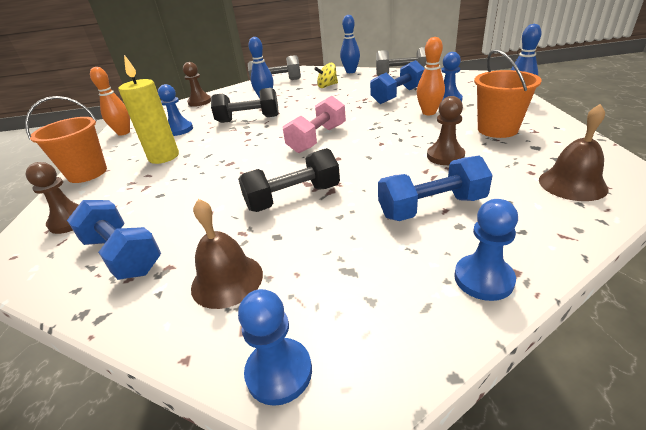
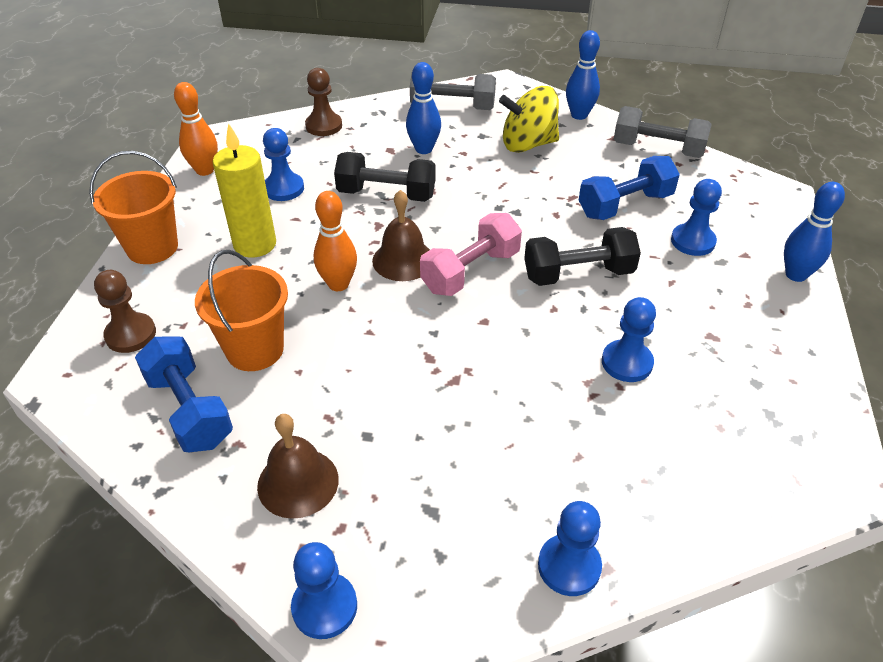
camera: 10 degrees right, 10 degrees up
black dumbbell [238,148,340,212] -> black dumbbell moved to [524,227,641,286]
yellow spinning top [314,63,338,88] -> yellow spinning top [499,86,559,153], size x1.65
blue dumbbell [378,156,493,221] -> none
orange bowling pin [417,37,445,115] -> orange bowling pin moved to [314,191,357,291]
brown pawn [427,96,465,165] -> blue pawn [602,297,656,382]
orange bucket [474,49,542,138] -> orange bucket moved to [195,250,288,371]
brown bell [539,104,608,201] -> brown bell moved to [372,190,430,281]

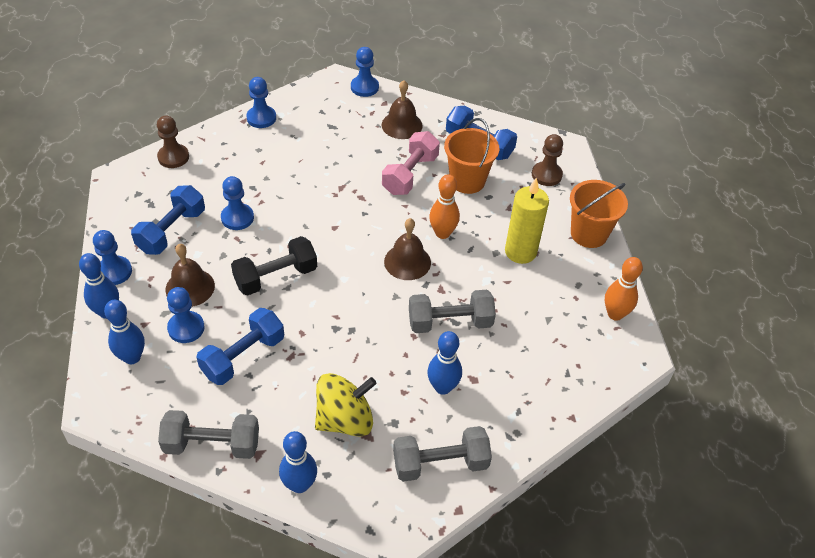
camera: 160 degrees right, 5 degrees up
blue pawn [263,128,304,201] -> blue pawn moved to [93,230,132,285]
brown pawn [305,68,342,136] -> brown pawn moved to [157,115,189,168]
black dumbbell [334,152,435,202] -> grey dumbbell [409,290,496,333]
pink dumbbell [420,213,522,296] -> pink dumbbell moved to [382,131,440,195]
none -> blue bowling pin [104,300,145,364]
none -> blue dumbbell [131,185,205,255]
none -> brown bell [165,244,215,307]

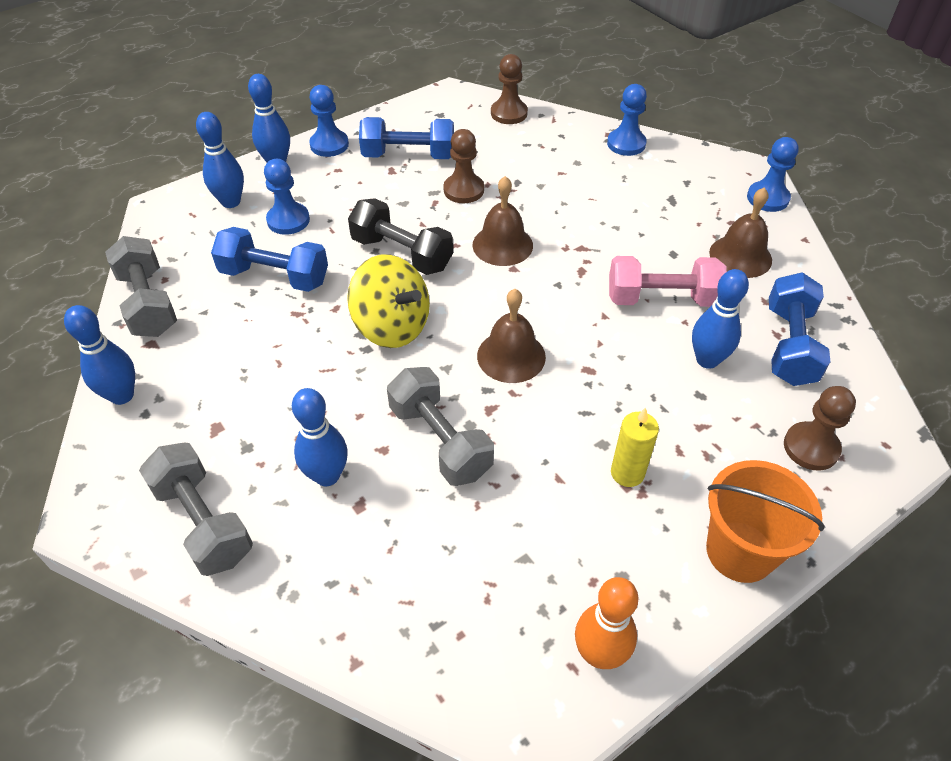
camera: 65 degrees right, 0 degrees up
brown bell [165,244,215,307] -> brown bell moved to [472,176,533,266]
blue pawn [221,176,254,230] -> brown pawn [443,129,484,203]
yellow spinning top [315,373,377,437] -> yellow spinning top moved to [347,254,430,348]
orange bowling pin [429,174,460,239] -> none
orange bucket [444,118,499,194] -> blue bowling pin [692,269,749,369]
yellow candle [505,178,549,264] -> yellow candle [611,407,659,487], size x0.63

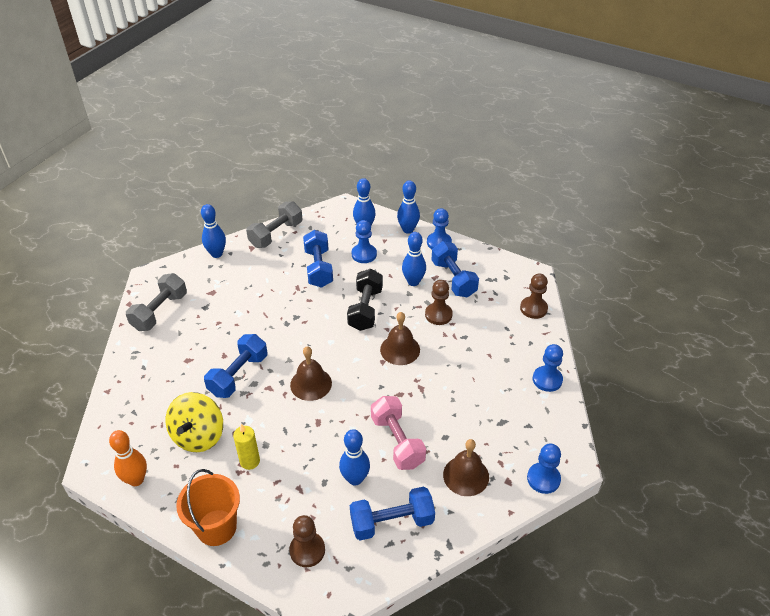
camera: 65 degrees right, 5 degrees down
blue bowling pin [292,388,348,486] -> blue bowling pin moved to [402,232,426,286]
yellow spinning top [347,254,430,348] -> yellow spinning top moved to [166,392,223,452]
grey dumbbell [387,367,494,486] -> blue dumbbell [204,334,267,398]

